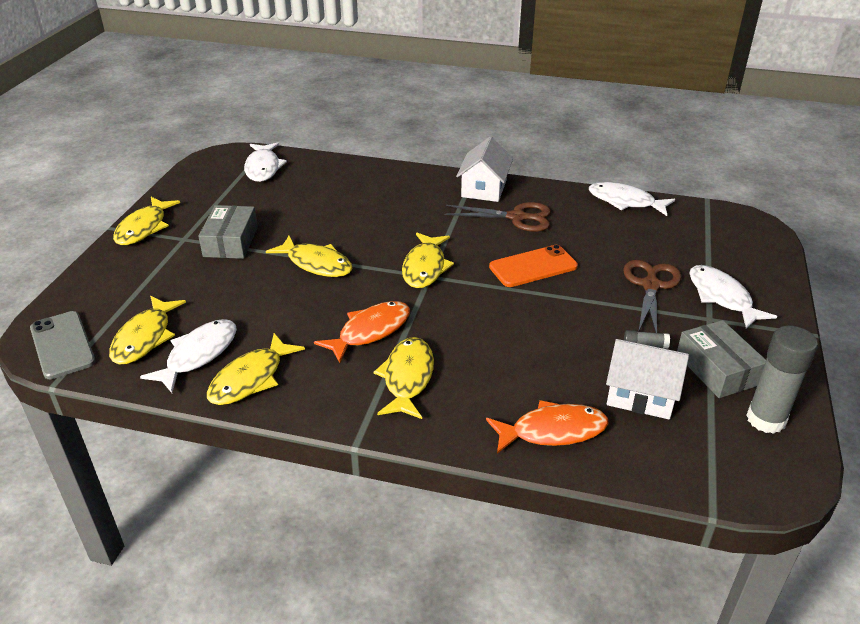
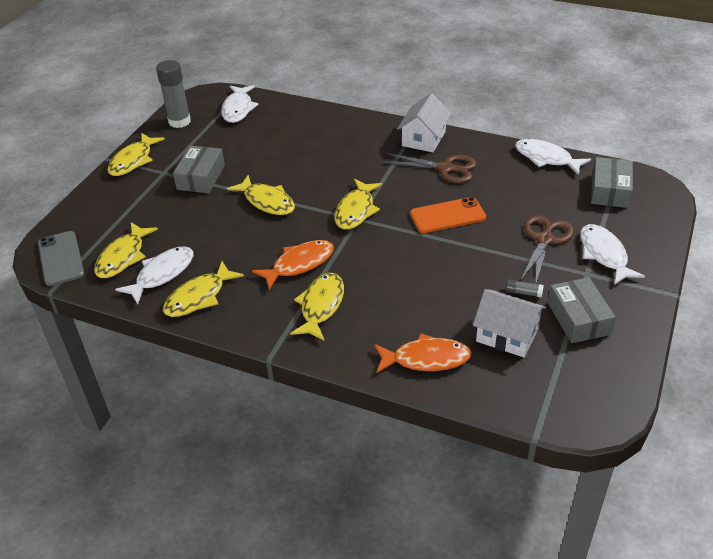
camera: 10 degrees right, 5 degrees up
grey glue stick [746,326,818,434] -> grey glue stick moved to [156,60,191,128]
none -> grey box [591,157,633,208]

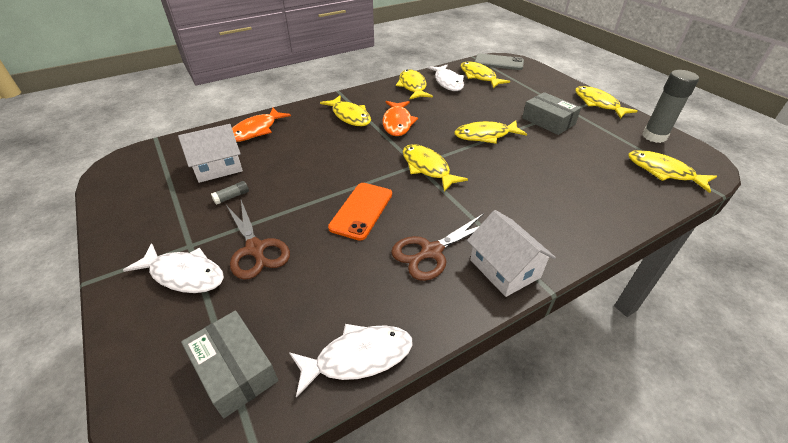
camera: 125 degrees right, 0 degrees up
white fish [221,85,259,123] -> yellow fish [628,150,717,193]
grey box [548,277,616,343] -> none

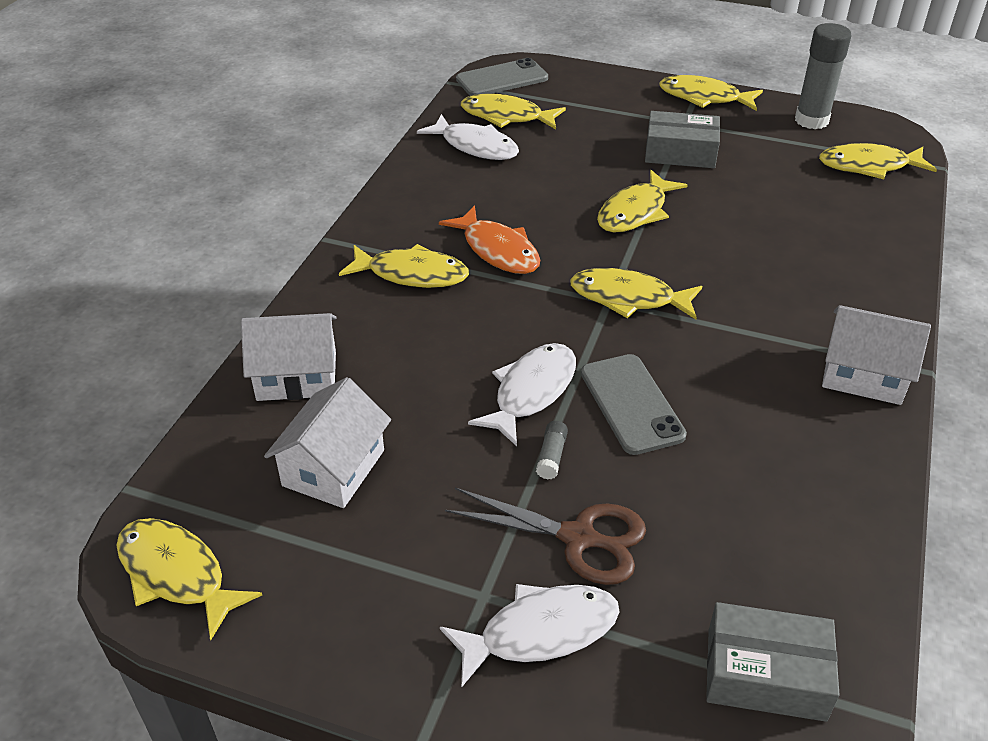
camera: 40 degrees left, 0 degrees up
grey glue stick [211,181,249,205] -> grey glue stick moved to [536,421,568,480]
orange fish [232,108,291,142] -> white house [241,313,337,401]
white fish [289,324,413,398] -> white fish moved to [468,343,576,446]
orange phone [328,183,392,241] -> grey phone [581,354,687,455]
brown scissors [391,213,484,281] -> none
yellow fish [396,69,433,99] -> yellow fish moved to [116,518,262,640]

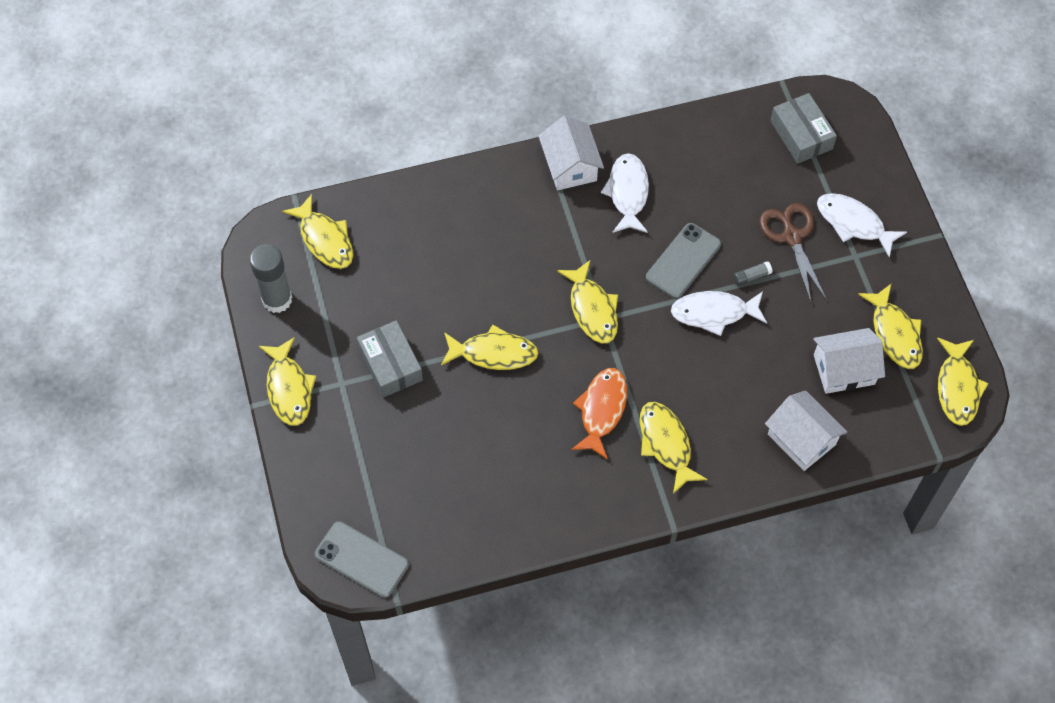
camera: 125 degrees left, 20 degrees up
white fish [417,114,519,160] -> white fish moved to [601,153,649,233]
yellow fish [461,94,566,130] -> yellow fish moved to [858,284,923,369]

